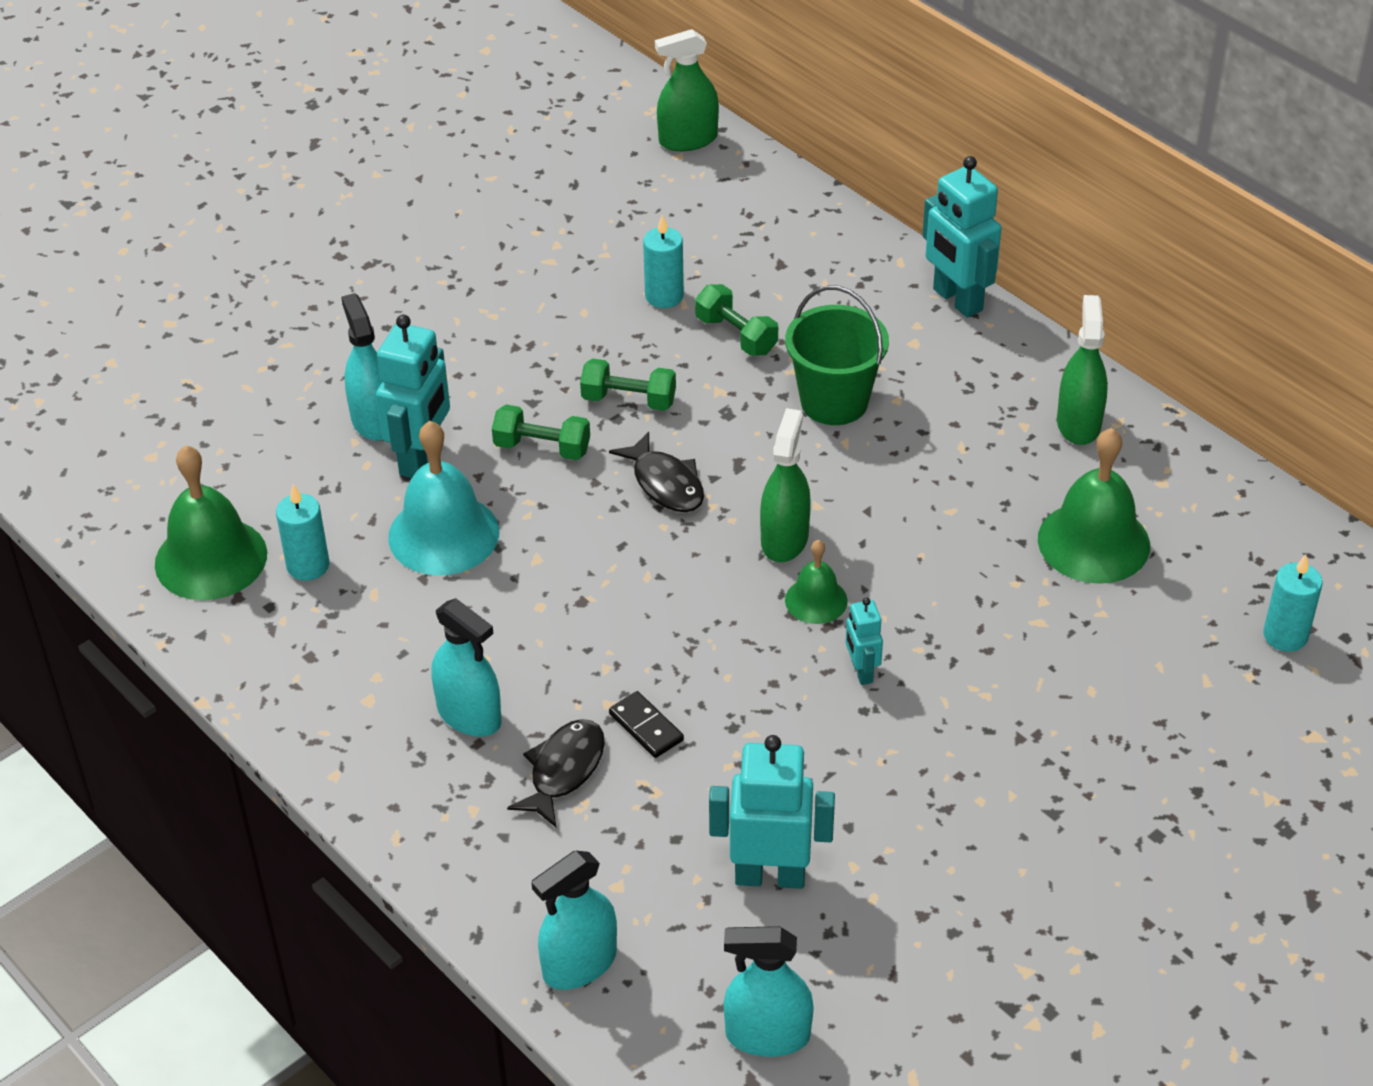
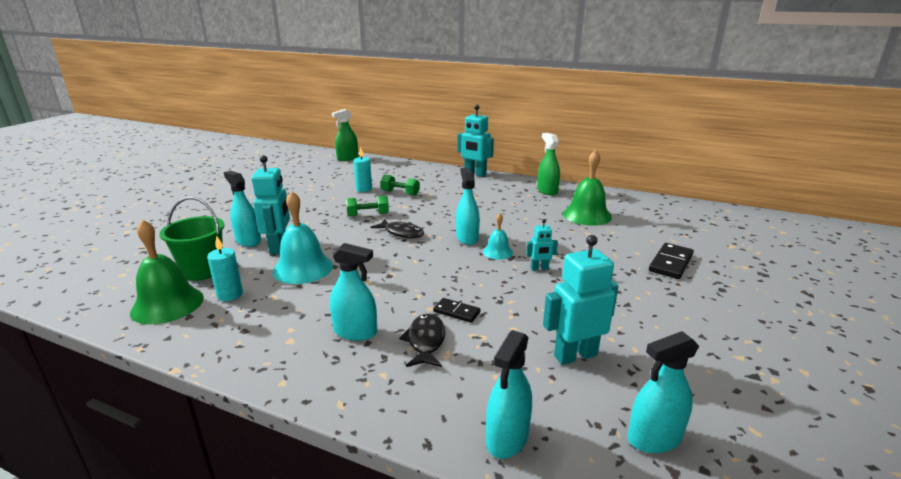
camera: 25 degrees left, 20 degrees down
green dumbbell [492,404,590,460] -> none
green spray bottle [760,408,811,562] -> turquoise spray bottle [456,167,480,245]
green bucket [785,285,889,425] -> green bucket moved to [159,197,224,281]
green bell [785,540,848,624] -> turquoise bell [483,213,513,260]
turquoise robot [845,597,883,685] -> turquoise robot turned 60 degrees counterclockwise [526,219,558,271]
turquoise candle [1263,554,1323,652] -> none
none -> black domino [649,243,694,279]

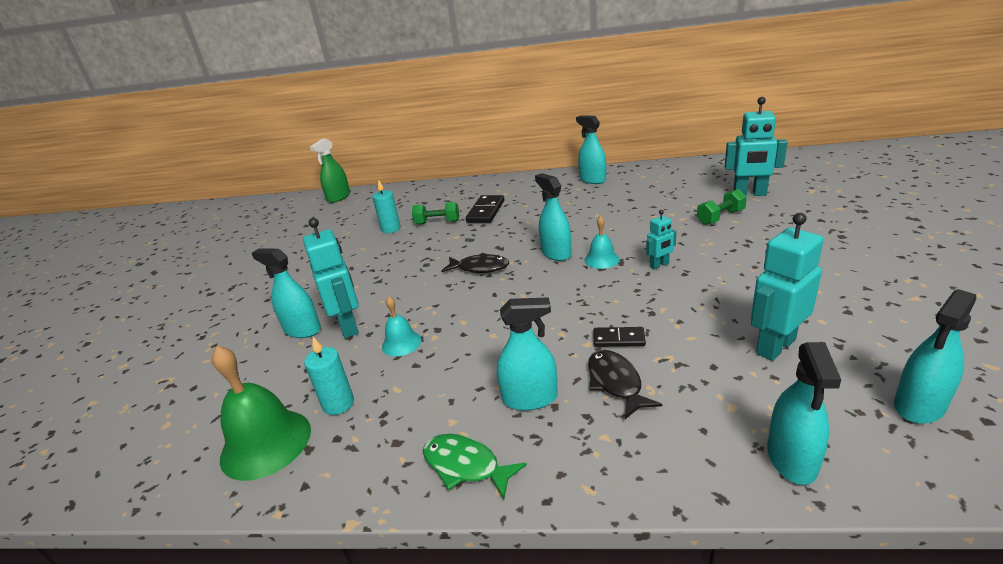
camera: 15 degrees left, 5 degrees up
green bucket [159,197,224,281] -> none
turquoise bell [273,191,333,284] -> turquoise bell [382,297,421,356], size x0.55
green dumbbell [346,196,389,217] -> green dumbbell moved to [697,189,747,225]
turquoise robot [457,105,494,177] -> turquoise robot moved to [724,97,788,196]
green spray bottle [537,133,560,196] -> turquoise spray bottle [576,115,606,184]
green bell [563,150,612,226] -> none
black domino [649,243,694,279] -> black domino moved to [466,195,504,223]
none -> green fish [423,434,527,499]

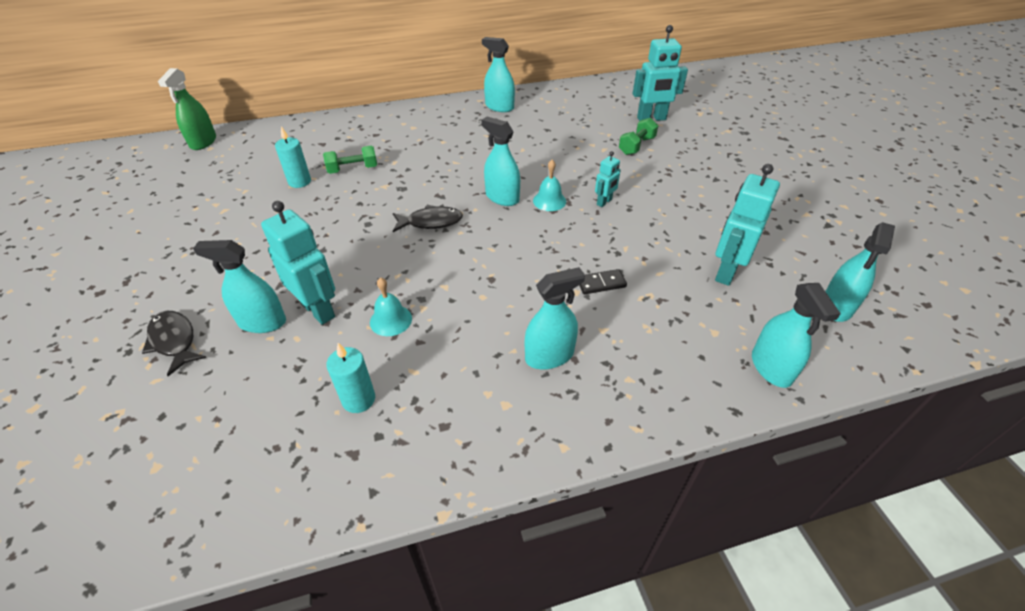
camera: 25 degrees left, 15 degrees up
green bell [211,346,311,481] -> none
green fish [423,434,527,499] -> none
black domino [466,195,504,223] -> none
black fish [588,350,662,419] -> black fish moved to [142,311,207,376]

